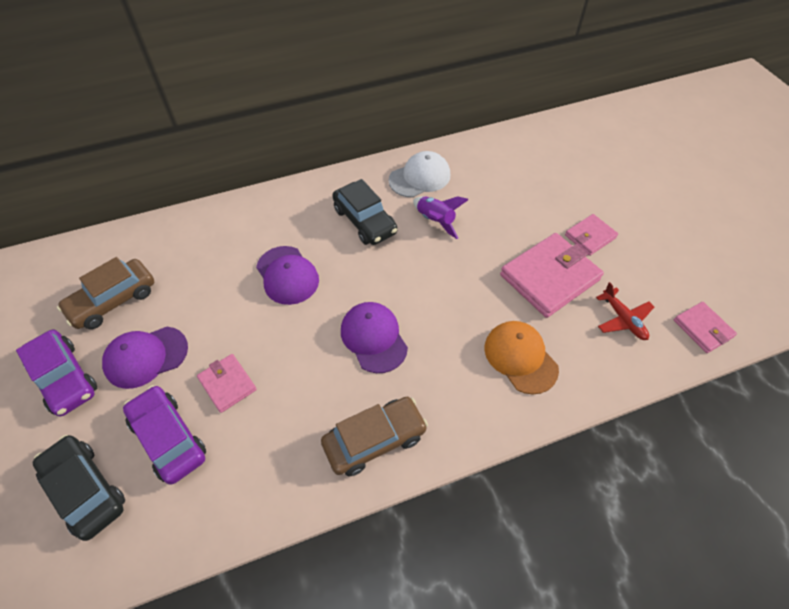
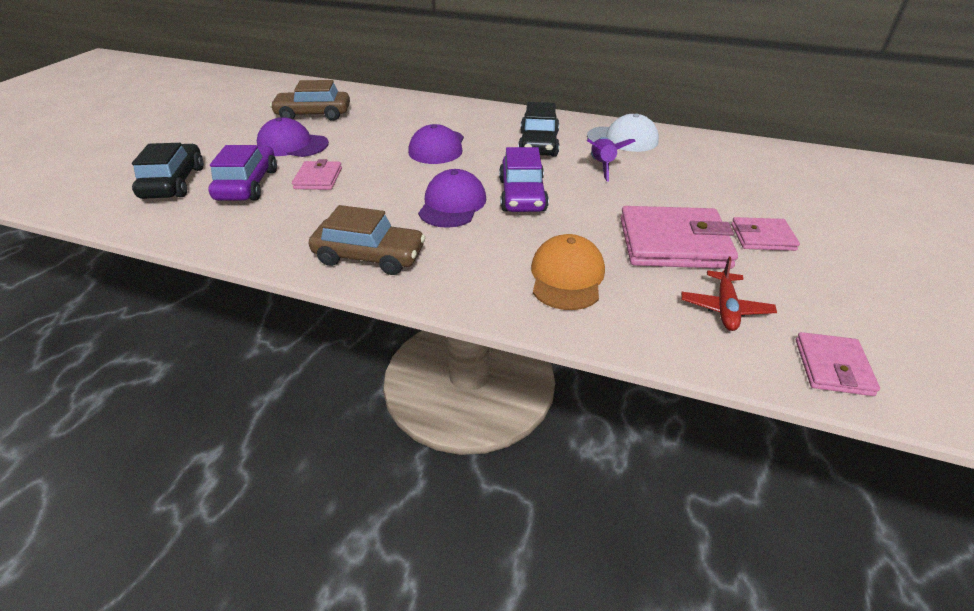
camera: 40 degrees right, 15 degrees down
purple car [16,330,97,416] -> purple car moved to [499,147,549,212]

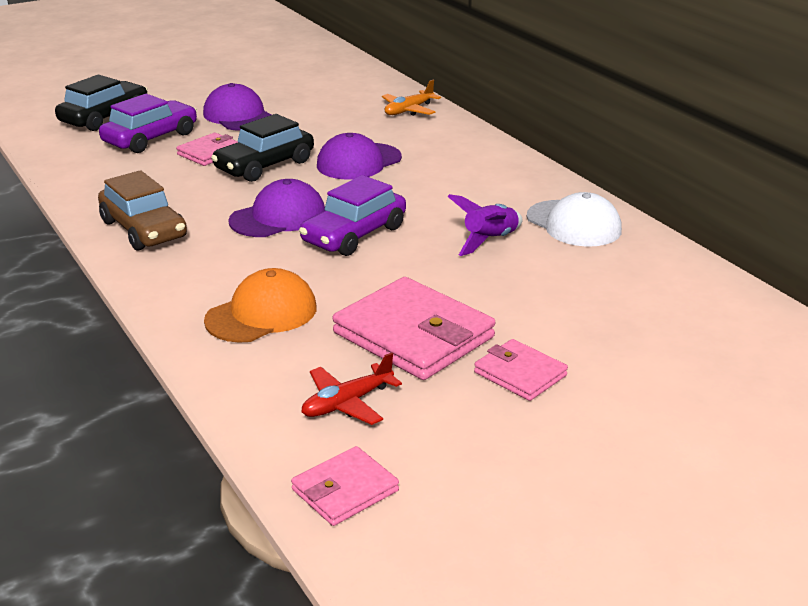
camera: 40 degrees right, 10 degrees down
brown car [270,80,350,121] -> none
black car [518,102,559,157] -> black car moved to [211,114,314,182]
none -> orange plane [382,80,441,116]

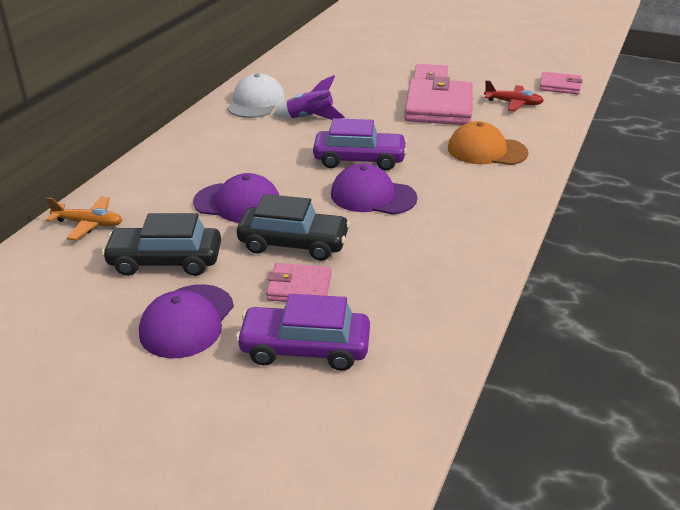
camera: 125 degrees left, 5 degrees up
black car [55,75,148,131] -> black car moved to [102,213,221,276]
brown car [98,170,187,251] -> none

